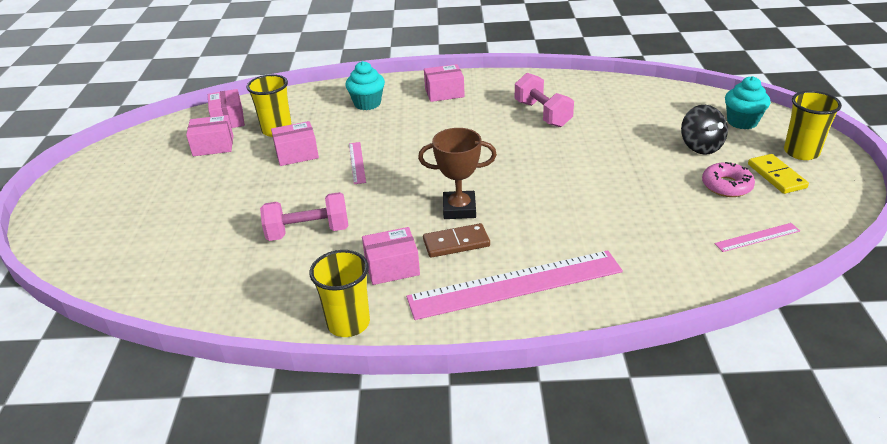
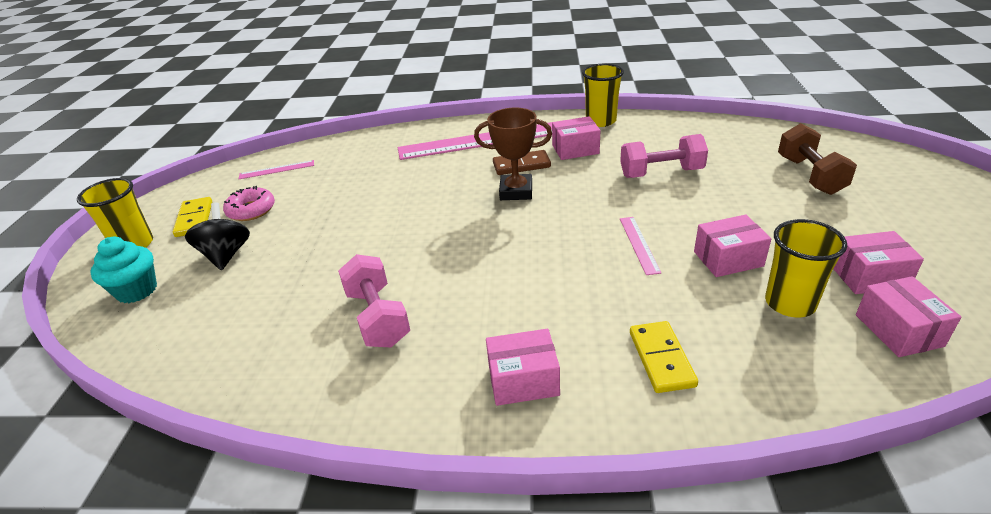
camera: 175 degrees left, 0 degrees up
turquoise cupcake [345,61,385,110] -> yellow domino [630,321,698,393]
none -> brown dumbbell [778,123,857,195]

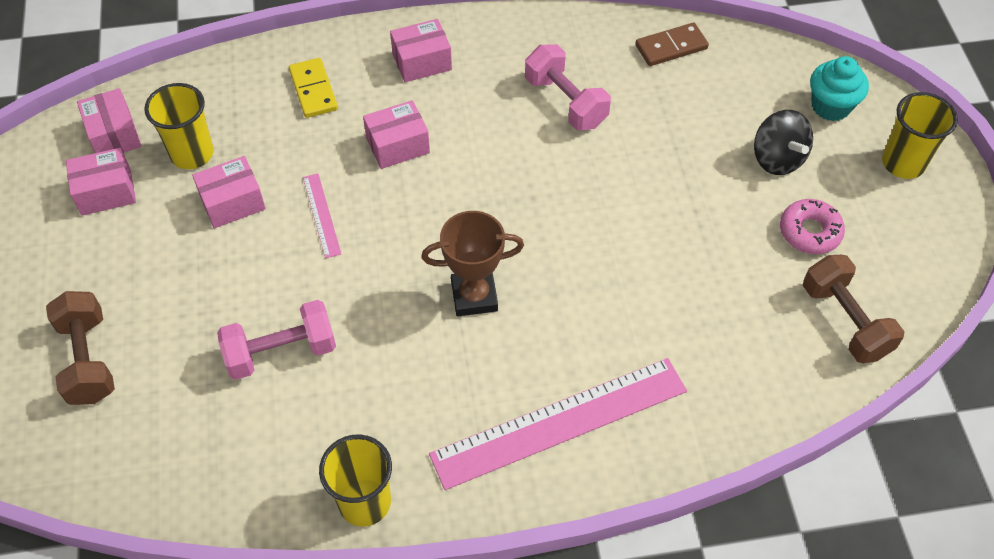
camera: 165 degrees right, 20 degrees up
yellow domino [173,197,212,237] -> none
pink ruler [239,160,314,179] -> brown dumbbell [803,255,904,363]
brown domino [493,150,551,175] -> brown domino moved to [635,23,709,66]
pink box [552,116,600,160] -> pink box moved to [363,100,430,169]

